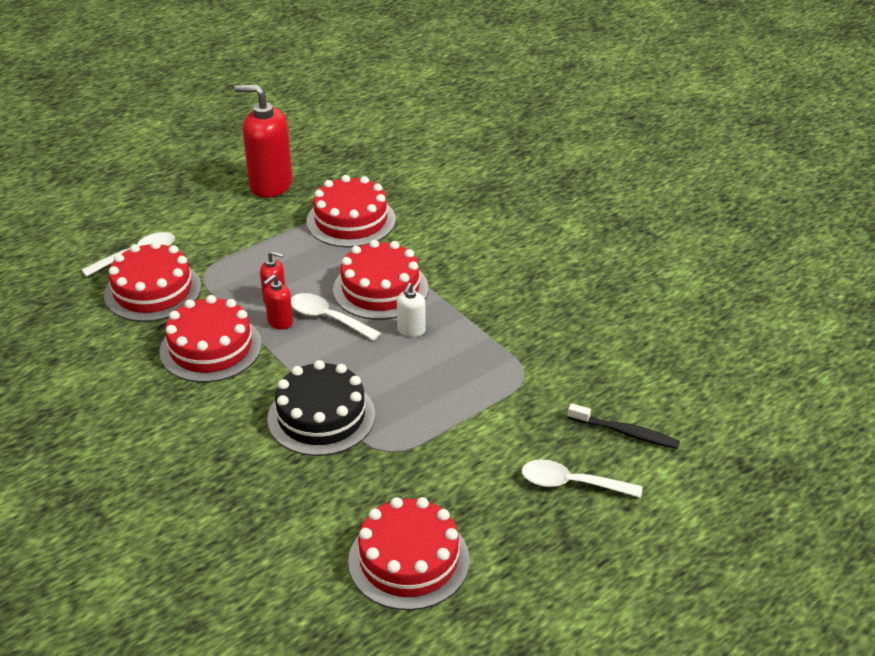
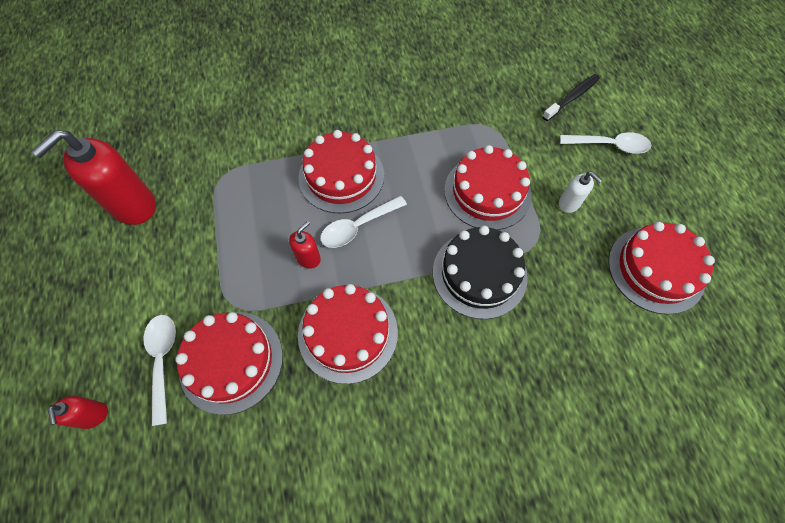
camera: 65 degrees left, 25 degrees up
red soap dispenser [263,274,293,330] -> red soap dispenser moved to [48,396,108,429]
red cake [307,175,396,248] -> red cake moved to [444,145,532,230]
white soap dispenser [397,283,426,337] -> white soap dispenser moved to [559,172,602,213]
white spoon [522,460,642,498] -> white spoon turned 120 degrees counterclockwise [560,132,651,154]

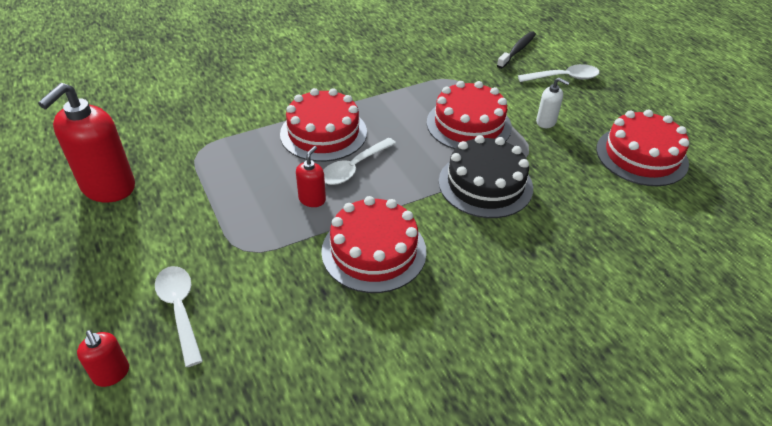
camera: 15 degrees left, 20 degrees down
red cake [175,312,283,415] -> none

